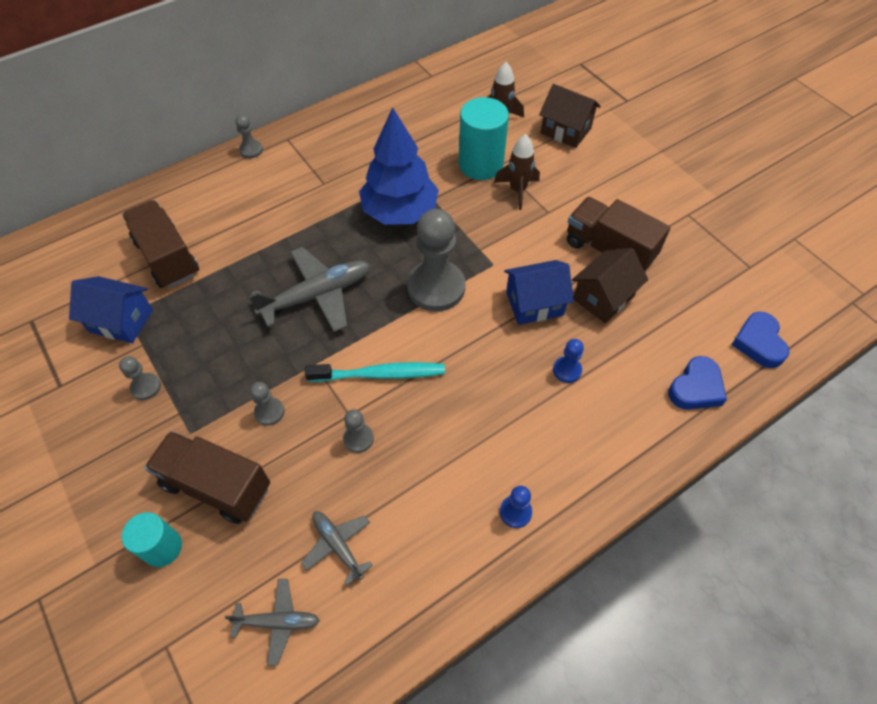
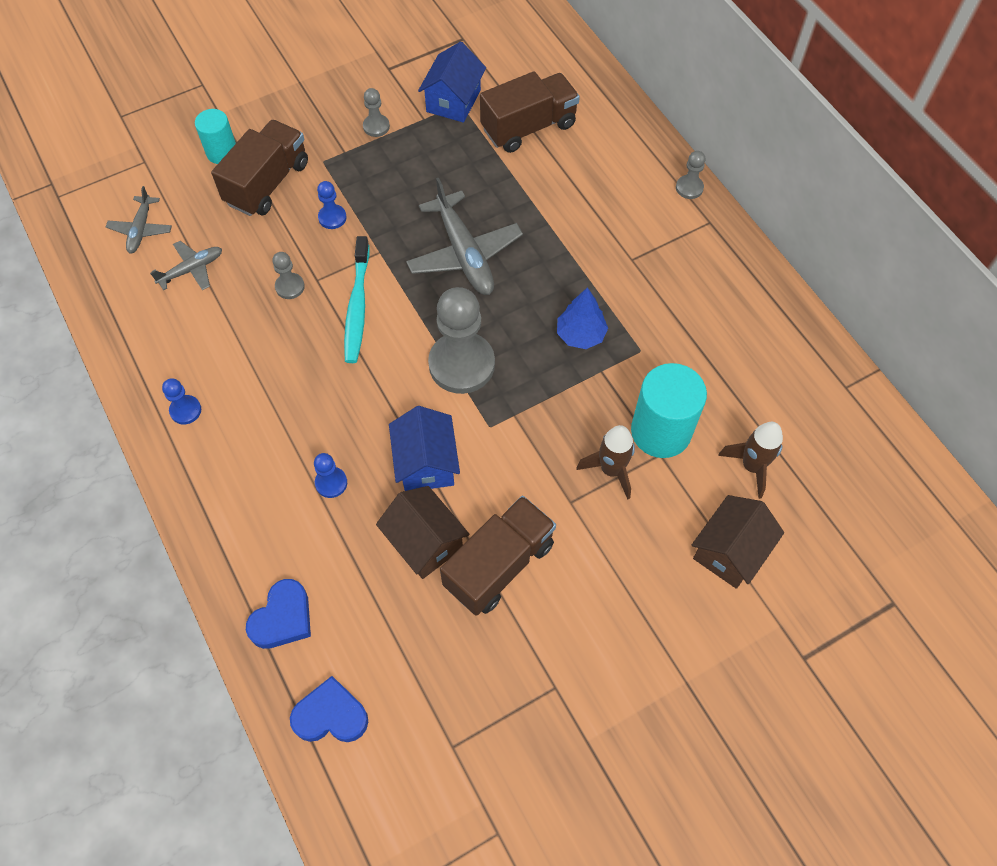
camera: 95 degrees right, 5 degrees up
grey pawn [250,382,285,426] -> blue pawn [317,181,347,229]
blue tree [359,107,439,225] -> blue tree [557,287,608,349], size x0.54
blue heart [668,356,727,410] -> blue heart turned 105 degrees counterclockwise [246,579,311,649]

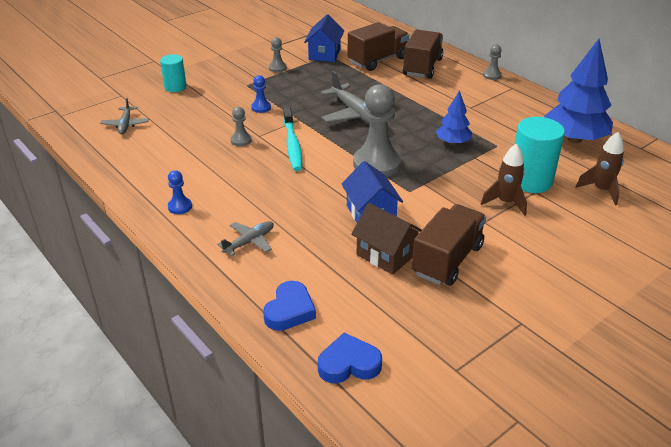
camera: 10 degrees left, 25 degrees down
grey plane [150,241,222,290] -> grey plane moved to [217,221,274,256]
brown truck [211,120,308,216] -> brown truck moved to [403,29,443,79]
blue pawn [314,453,347,498] -> none
brown house [692,495,784,589] -> none
none -> blue tree [544,39,613,143]

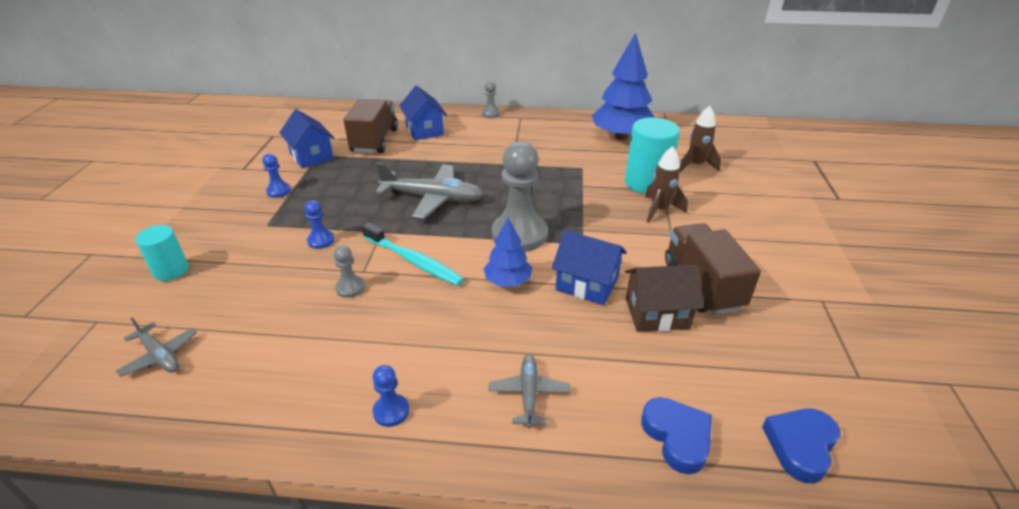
camera: 45 degrees left, 0 degrees up
grey pawn [269,37,287,72] -> blue pawn [262,154,291,198]
brown truck [403,29,443,79] -> blue house [399,86,447,140]
blue tree [436,91,472,145] -> blue tree moved to [483,218,532,287]

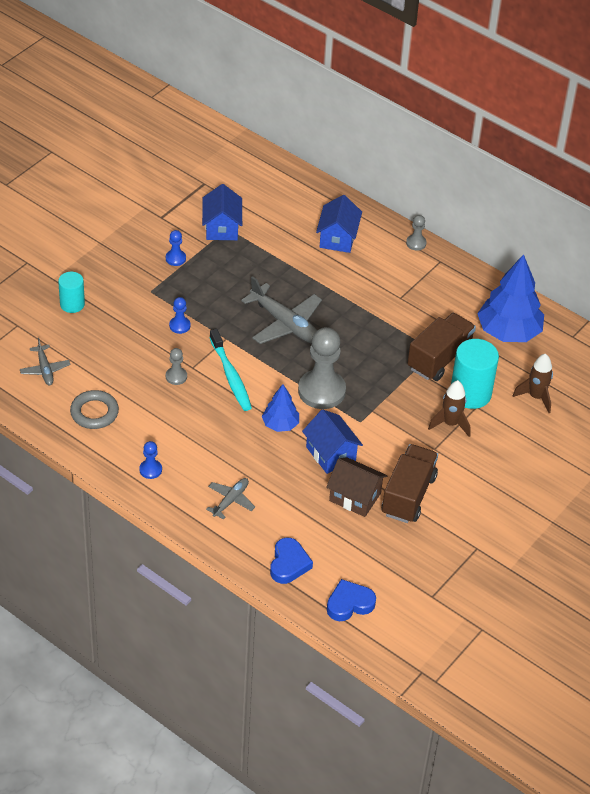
camera: 30 degrees right, 10 degrees up
brown truck [344,99,398,153] -> brown truck moved to [407,313,476,381]
none -> grey ring [70,390,119,429]

